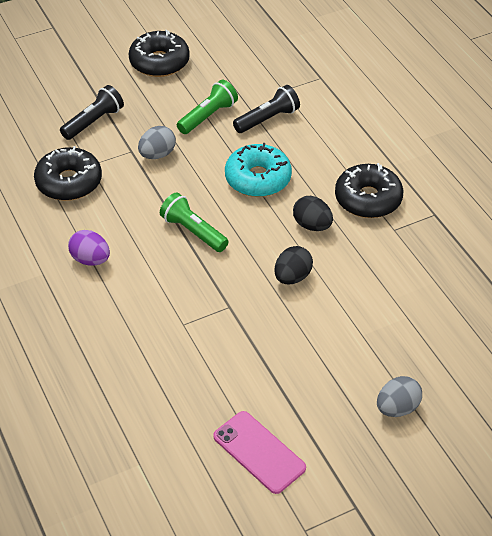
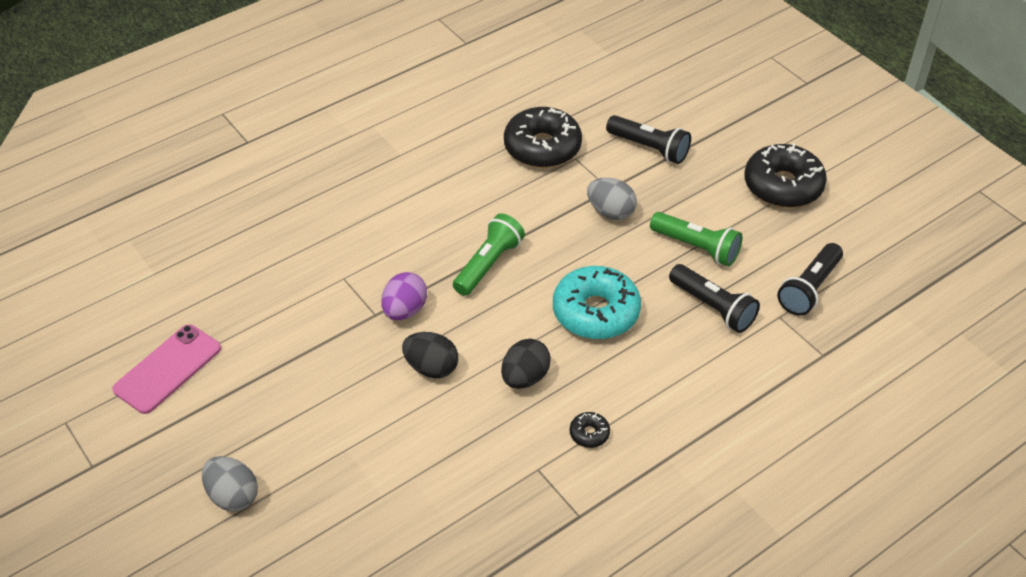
camera: 80 degrees right, 0 degrees up
purple egg [68,230,110,265] -> purple egg moved to [381,272,427,320]
black donut [335,163,403,218] -> black donut [570,412,610,448], size x0.43
none -> black flashlight [777,243,843,316]

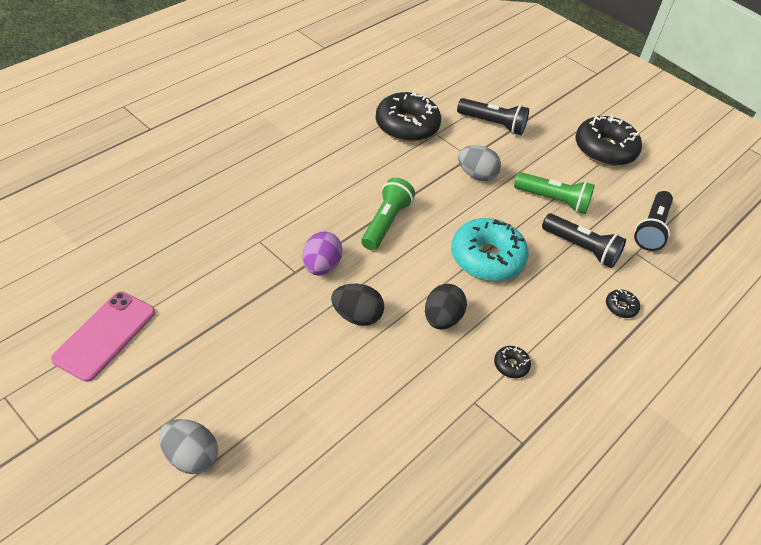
camera: 15 degrees left, 0 degrees up
none -> black donut [606,289,640,318]

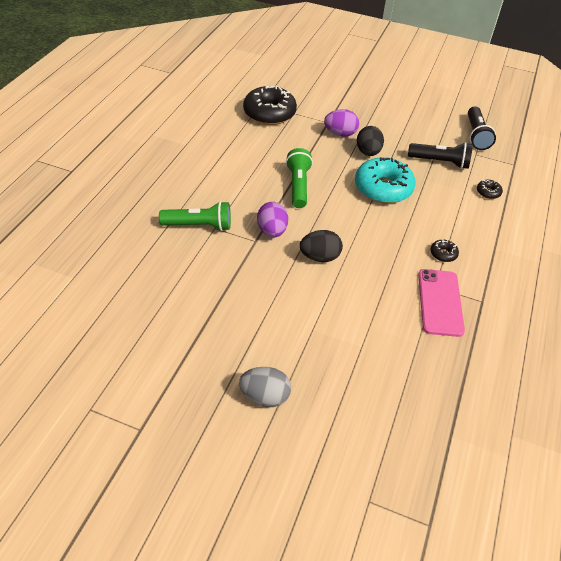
camera: 20 degrees left, 0 degrees up
pink phone [51,292,155,382] -> pink phone moved to [418,269,465,337]
black egg [425,284,467,330] -> black egg moved to [357,126,384,156]
black flashlight [457,98,529,135] -> none
grey egg [458,145,501,181] -> purple egg [324,109,359,137]
green flashlight [514,172,595,214] -> green flashlight moved to [159,201,231,231]
black donut [575,115,642,166] -> none

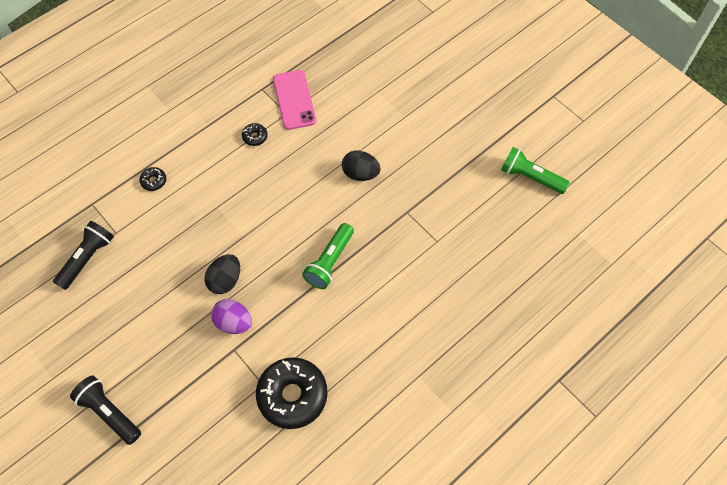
camera: 150 degrees left, 15 degrees up
green flashlight [159,201,231,231] -> green flashlight moved to [501,147,570,194]
grey egg [239,367,291,407] -> none
purple egg [257,202,288,237] -> none
turquoise donut [355,157,415,203] -> none
black flashlight [408,142,473,169] -> black flashlight moved to [70,375,141,445]
pink phone [418,269,465,337] -> pink phone turned 45 degrees counterclockwise [273,70,316,130]

